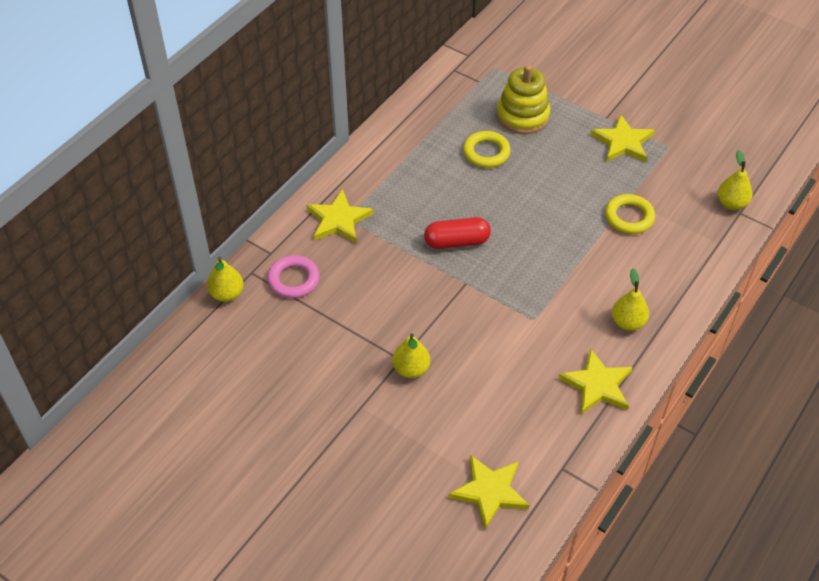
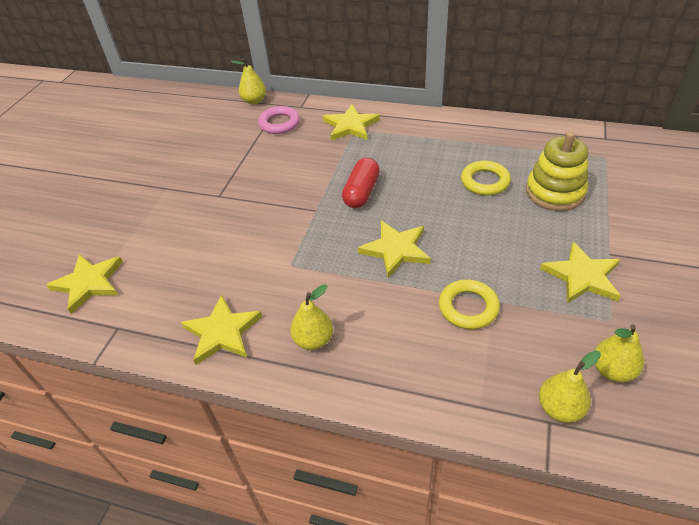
camera: 75 degrees right, 5 degrees down
yellow pear [392,333,430,378] -> yellow pear moved to [594,324,644,382]
red capsule [424,217,491,249] -> red capsule turned 45 degrees clockwise [342,158,380,208]
none -> yellow star [358,221,431,278]

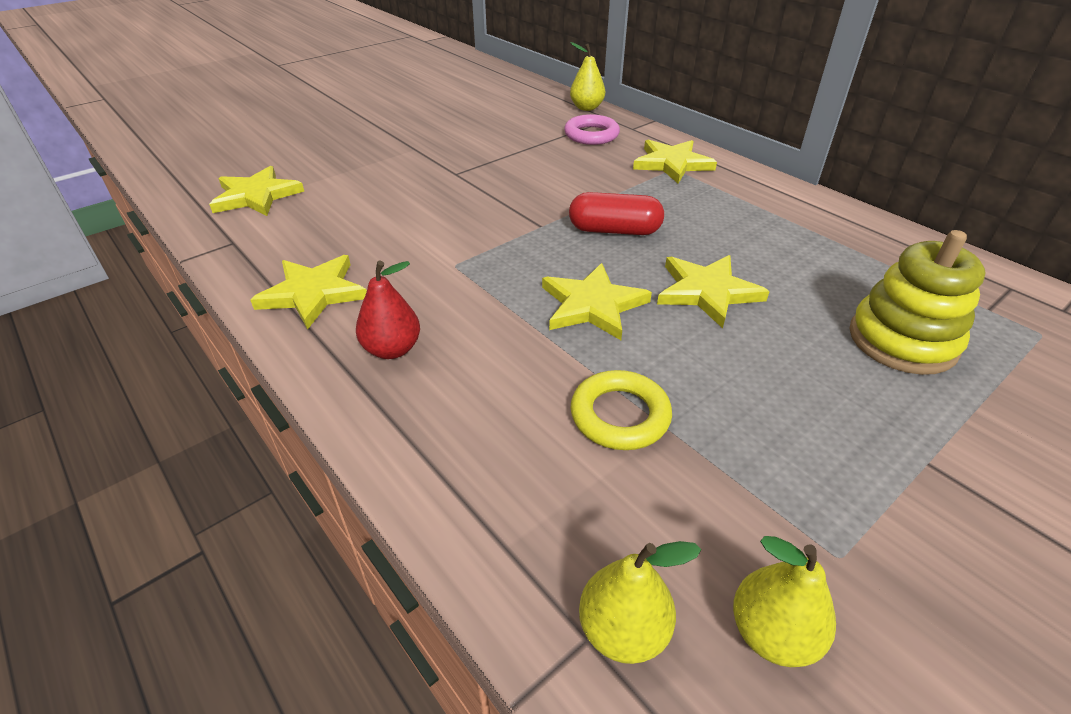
camera: 30 degrees right, 5 degrees down
yellow pear [290,284,333,350] -> red pear [356,261,420,359]
red capsule [342,158,380,208] -> red capsule turned 45 degrees clockwise [569,192,664,235]
yellow ring [461,161,511,196] -> none
yellow star [540,242,620,304] -> yellow star moved to [657,255,770,328]

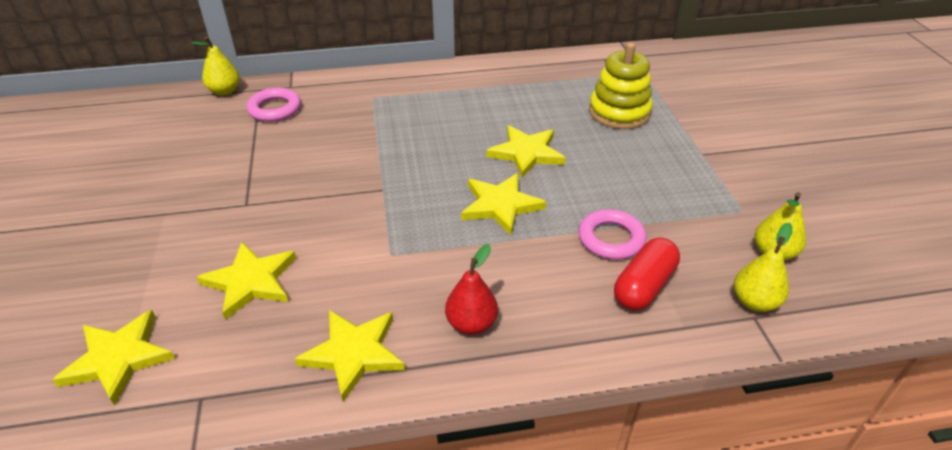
camera: 60 degrees left, 0 degrees up
red capsule [569,192,664,235] -> red capsule moved to [614,237,680,311]
yellow ring [570,370,672,450] -> pink ring [578,209,646,260]
yellow star [633,140,717,183] -> yellow star moved to [197,242,296,320]

